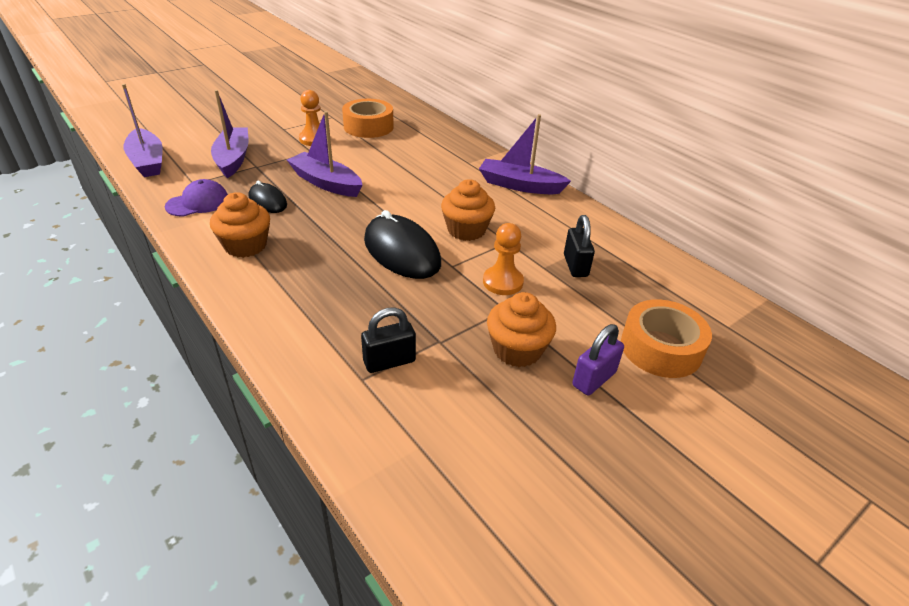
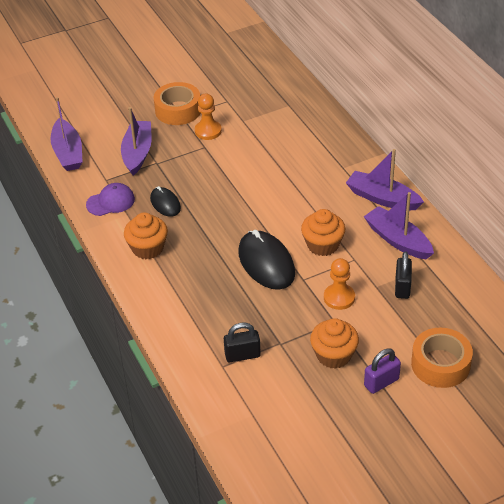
camera: 15 degrees right, 5 degrees up
purple boat [287,111,362,197] -> purple boat moved to [364,192,434,259]
orange tape [342,99,394,138] -> orange tape moved to [154,82,200,125]

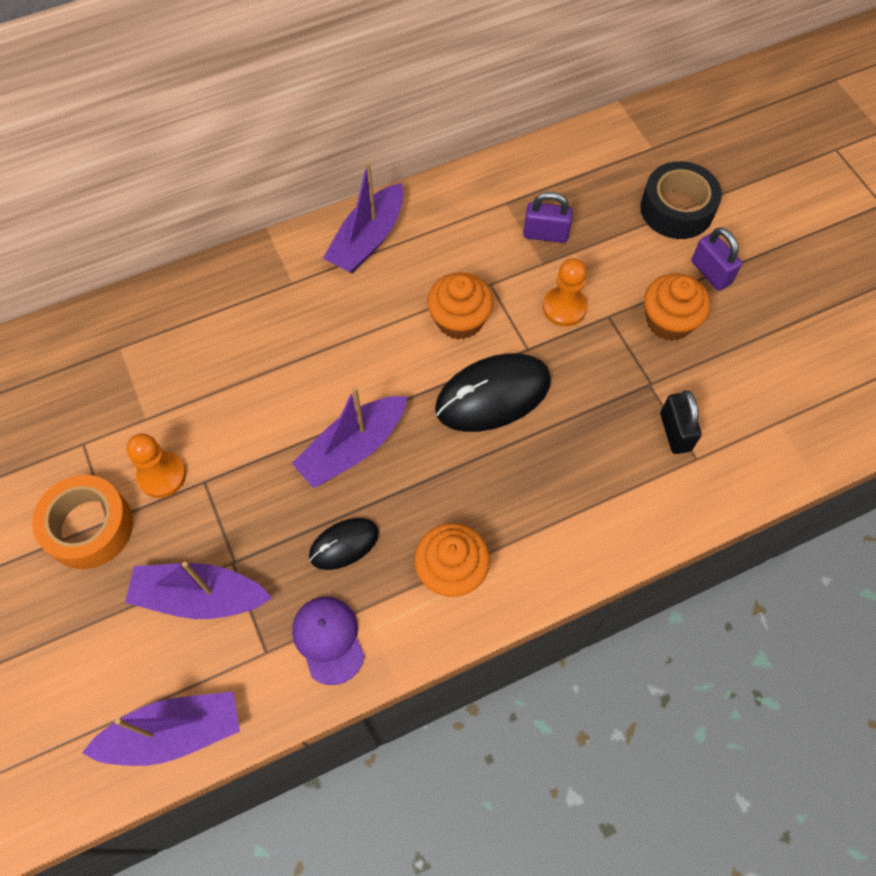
camera: 90 degrees left, 20 degrees up
purple boat [364,192,434,259] -> purple boat moved to [292,387,407,488]
black padlock [395,251,412,299] -> purple padlock [523,192,573,243]
orange tape [411,328,473,388] -> black tape [640,161,722,239]

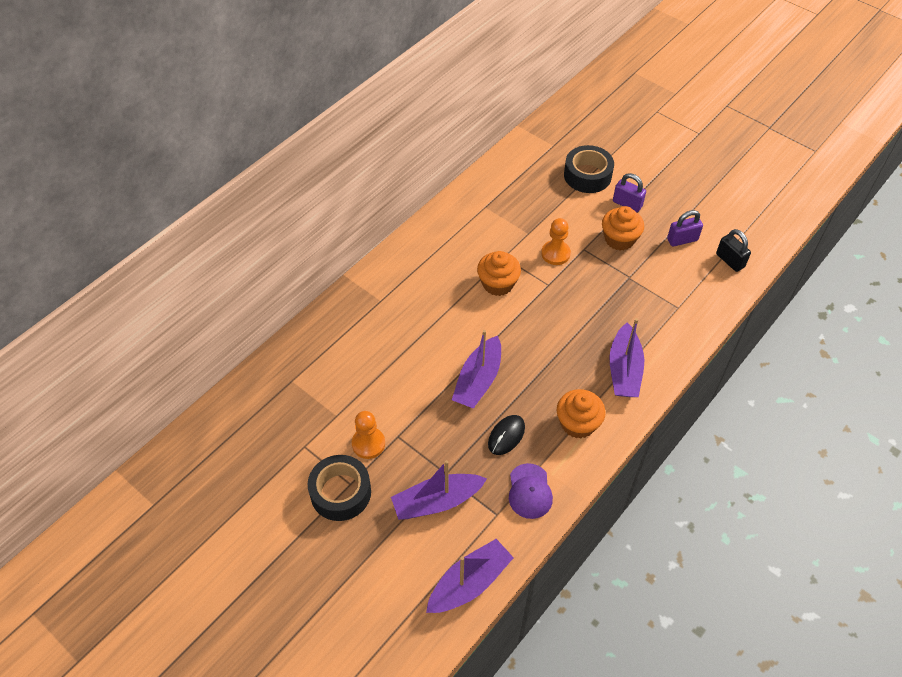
camera: 25 degrees left, 10 degrees down
orange tape [32,475,133,569] -> black tape [308,455,371,521]
purple cap [292,597,365,685] -> purple cap turned 135 degrees counterclockwise [509,463,553,519]
purple boat [323,162,404,273] -> purple boat moved to [609,318,644,397]
black mouse [435,353,551,432] -> none
purple padlock [523,192,573,243] -> purple padlock moved to [667,210,703,247]
black padlock [660,390,701,454] -> black padlock moved to [716,229,751,272]

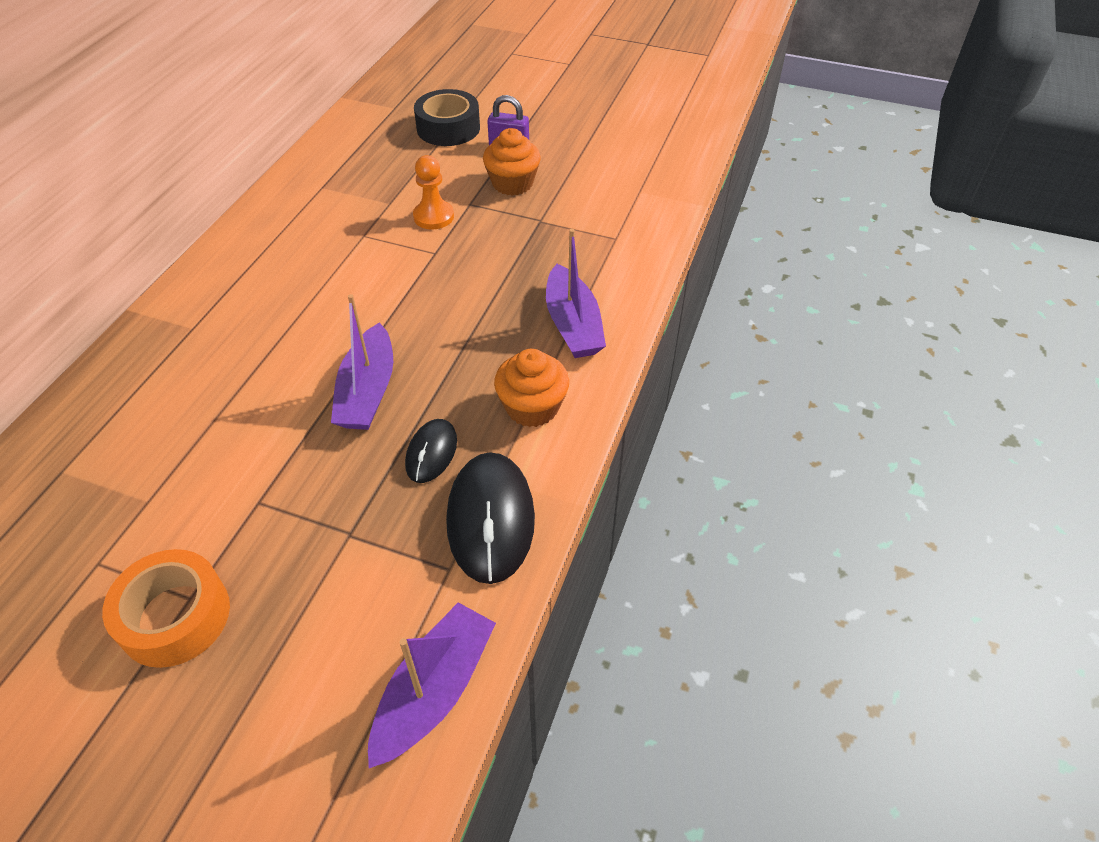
camera: 20 degrees left, 5 degrees down
black tape [308,455,371,521] -> orange tape [102,549,230,668]
orange pawn [352,411,385,459] -> none
purple boat [391,460,487,520] -> none
orange cupcake [477,251,521,296] -> none
purple cap [509,463,553,519] -> black mouse [446,452,535,584]
purple padlock [667,210,703,247] -> none
black padlock [716,229,751,272] -> none

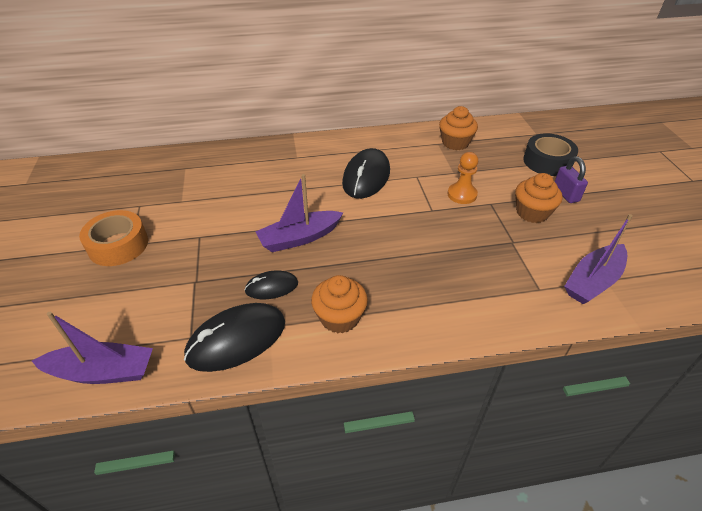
camera: 60 degrees right, 5 degrees down
purple boat [546,229,606,358] -> purple boat moved to [564,214,633,304]
none -> black mouse [342,148,390,199]
none -> orange cupcake [439,106,478,150]

